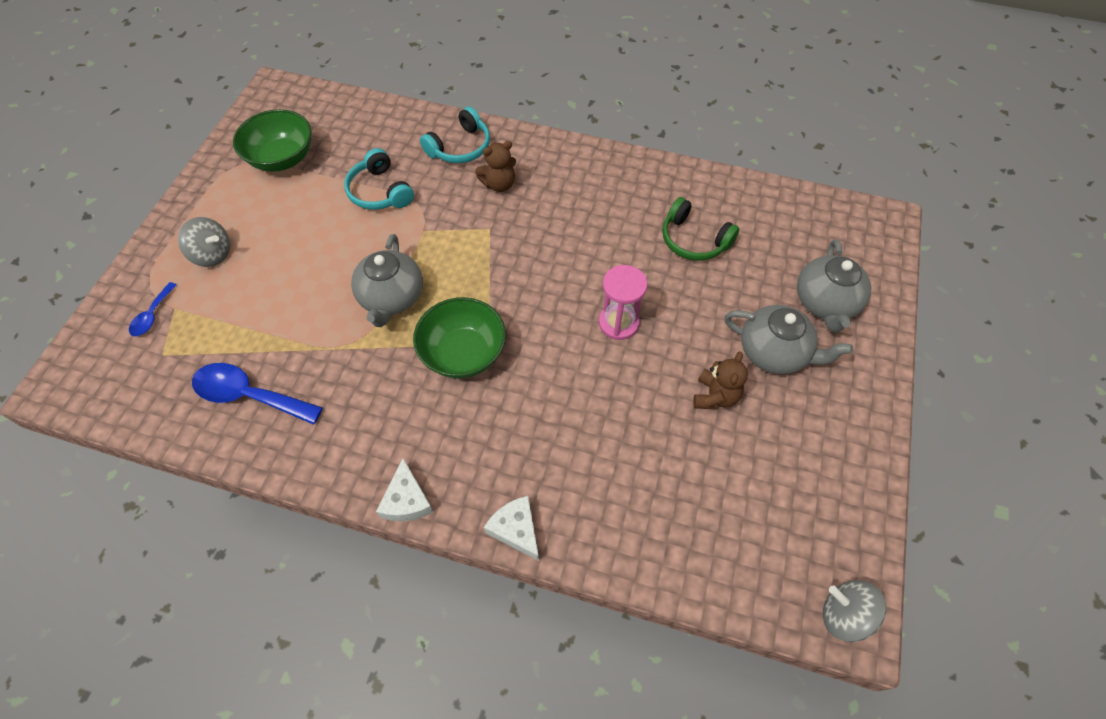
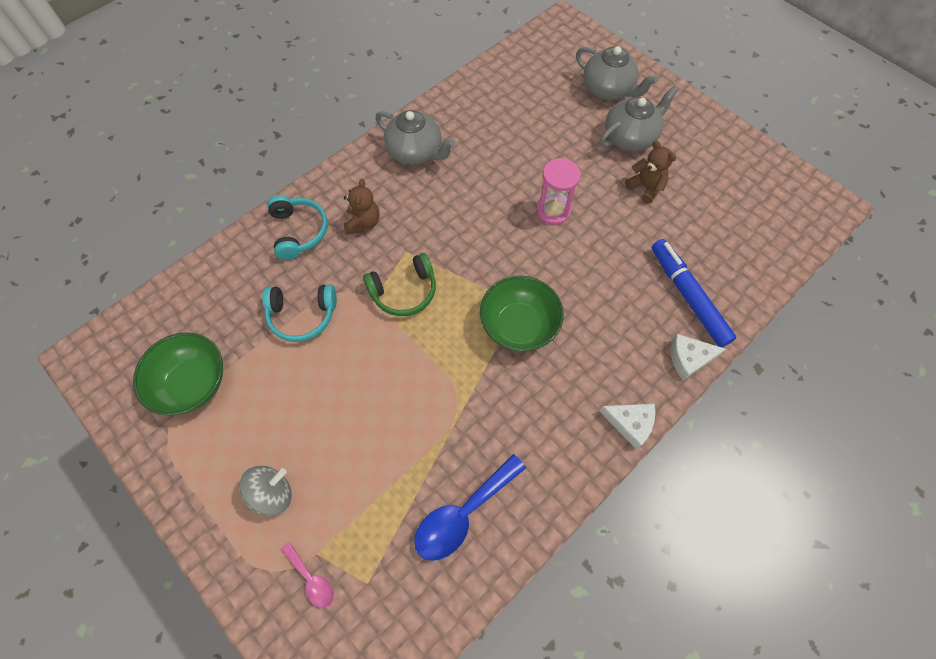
camera: 60 degrees left, 5 degrees up
blue spoon [129,282,177,336] -> pink spoon [281,541,334,608]
grey teapot [351,234,423,327] -> grey teapot moved to [376,110,455,165]
green headphones [662,197,739,261] -> green headphones moved to [363,253,436,316]
grey spinning top [823,580,886,642] -> none
none -> blue marker [652,239,737,347]

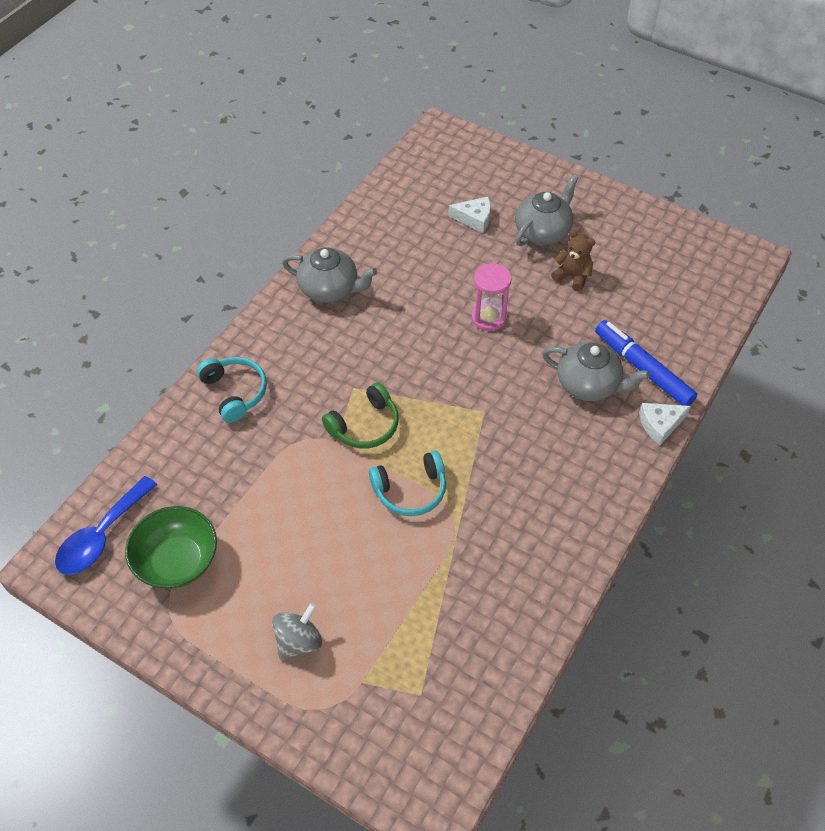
camera: 15 degrees left, 10 degrees down
turquoise headphones [262,284,337,342] -> turquoise headphones moved to [369,451,446,516]
pink spoon [281,541,334,608] -> none
brown teddy bear [344,179,379,234] -> none
blue spoon [414,454,526,561] -> blue spoon moved to [55,476,157,575]
green bowl [480,276,564,352] -> none
grey teapot [576,46,658,100] -> grey teapot moved to [542,341,650,401]
white cheese [599,404,655,450] -> white cheese moved to [448,197,491,233]

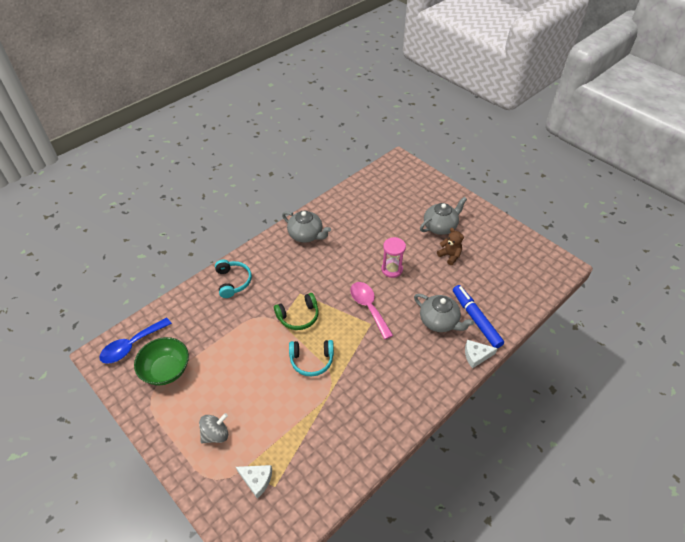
camera: 15 degrees right, 5 degrees down
white cheese [448,197,491,233] -> white cheese moved to [236,465,272,499]
none -> pink spoon [350,282,393,339]

